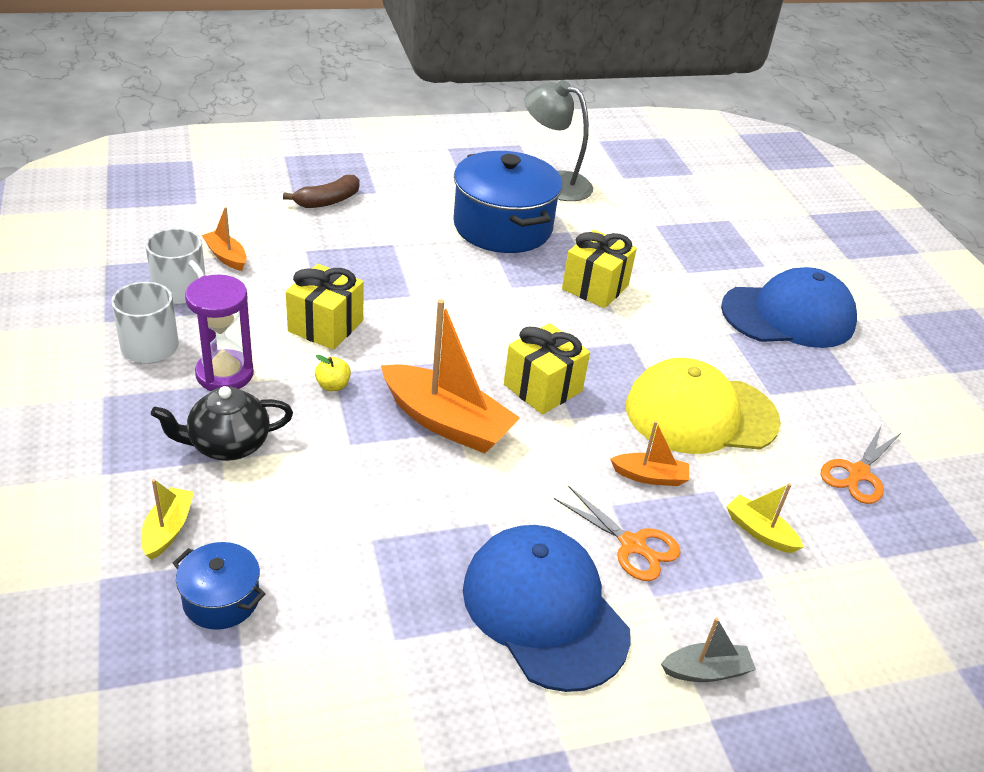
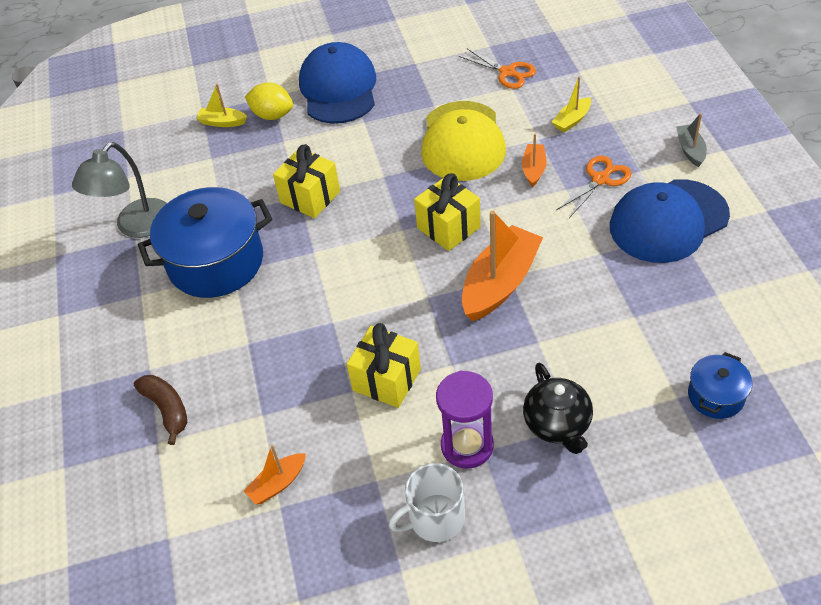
camera: 80 degrees left, 10 degrees up
yellow boat [141,479,194,560] -> yellow boat moved to [196,84,247,127]
white mug [145,228,205,304] -> none
yellow apple [315,355,351,391] -> none
none -> yellow lemon [245,82,293,120]

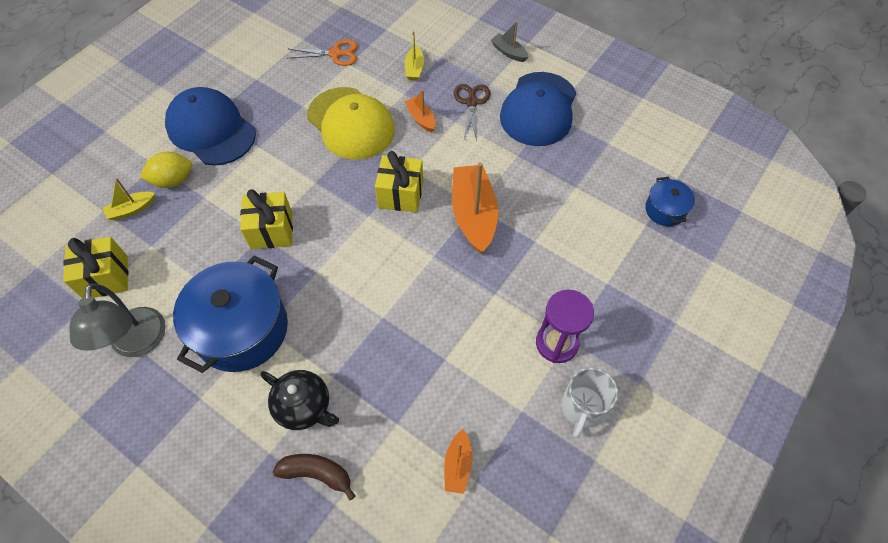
camera: 45 degrees left, 10 degrees up
yellow gift [347,323,421,408] -> yellow gift moved to [63,237,128,298]
black teapot [523,363,593,454] -> black teapot moved to [260,370,339,430]
orange scissors [556,155,631,218] -> brown scissors [454,84,491,141]

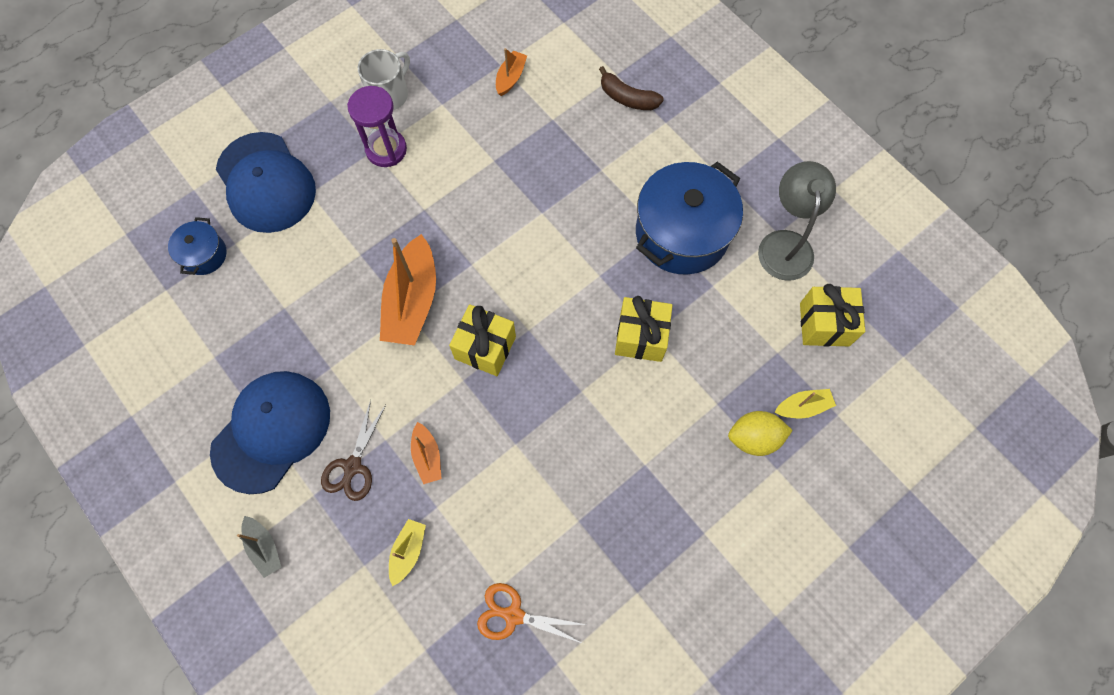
camera: 165 degrees left, 10 degrees up
blue cap [165,87,256,166] -> blue cap moved to [216,132,316,233]
black teapot [260,370,339,430] -> none
yellow cap [307,87,395,160] -> none

